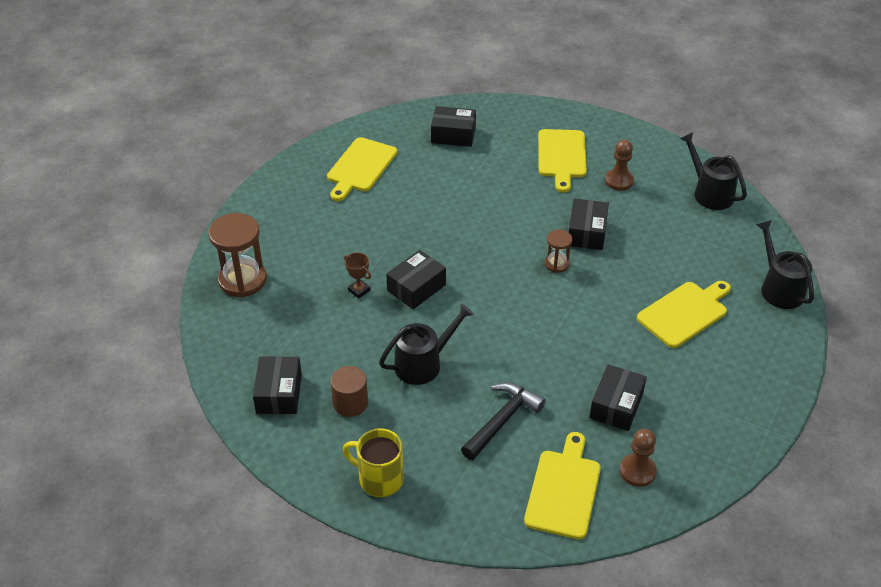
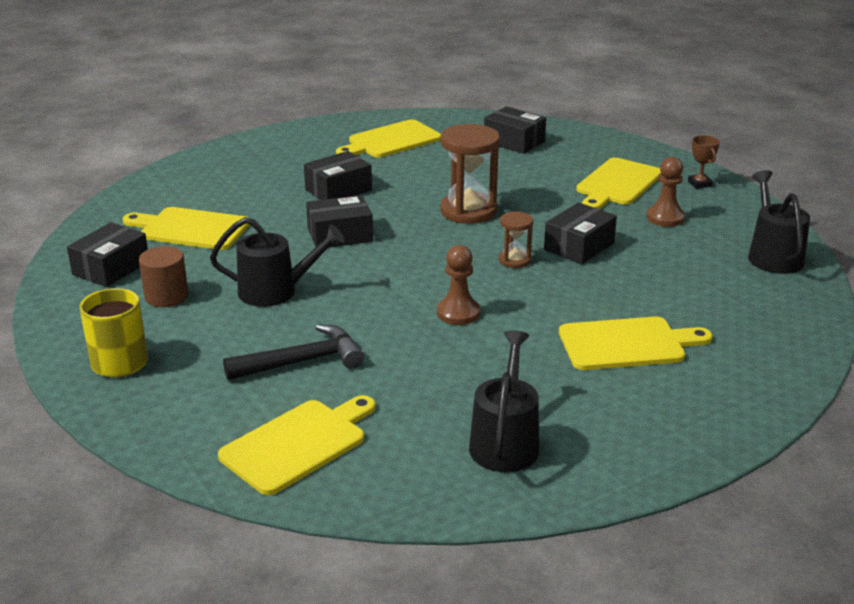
camera: 30 degrees right, 15 degrees down
brown hourglass [208,213,267,297] -> brown hourglass moved to [440,124,500,224]
brown trophy [344,252,371,298] -> brown trophy moved to [688,135,720,189]
black box [589,364,647,431] -> black box moved to [304,151,372,200]
brown pawn [619,429,657,487] -> brown pawn moved to [437,245,480,325]
black watering can [756,220,814,309] -> black watering can moved to [469,330,539,472]
none -> yellow cutting board [122,207,250,250]

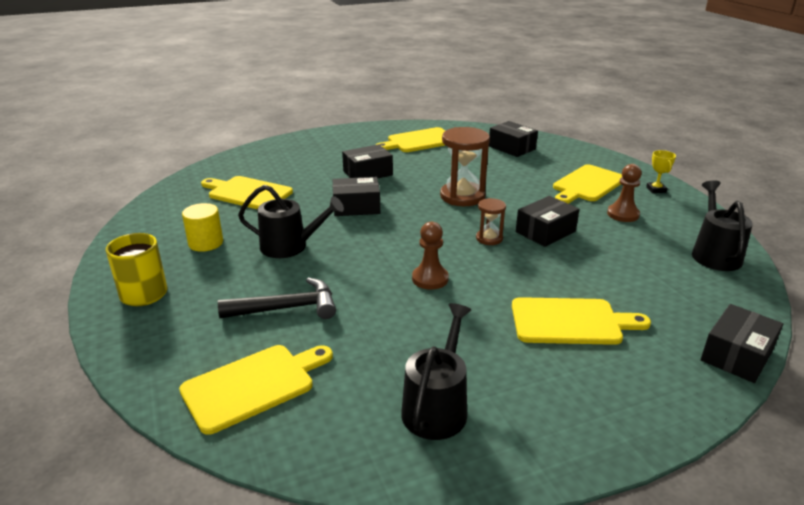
camera: 10 degrees right, 0 degrees up
black box [67,222,148,287] -> black box moved to [701,304,783,383]
brown cylinder [139,246,188,307] -> yellow cylinder [182,203,223,252]
brown trophy [688,135,720,189] -> yellow trophy [646,150,676,193]

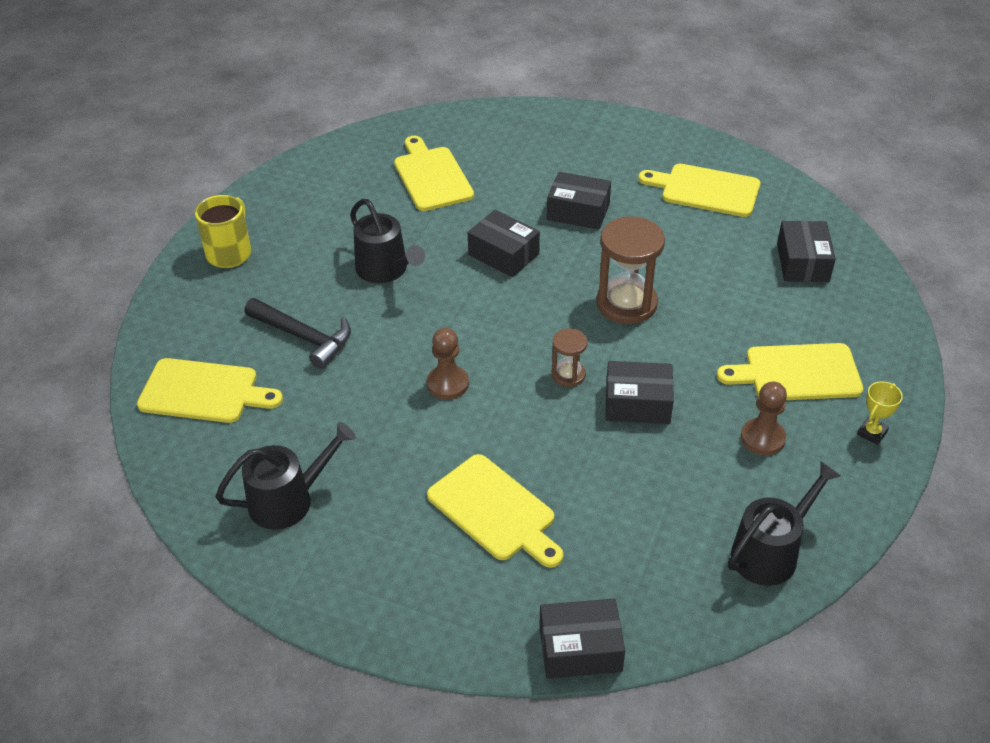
camera: 45 degrees right, 15 degrees up
yellow cylinder [182,203,223,252] -> none

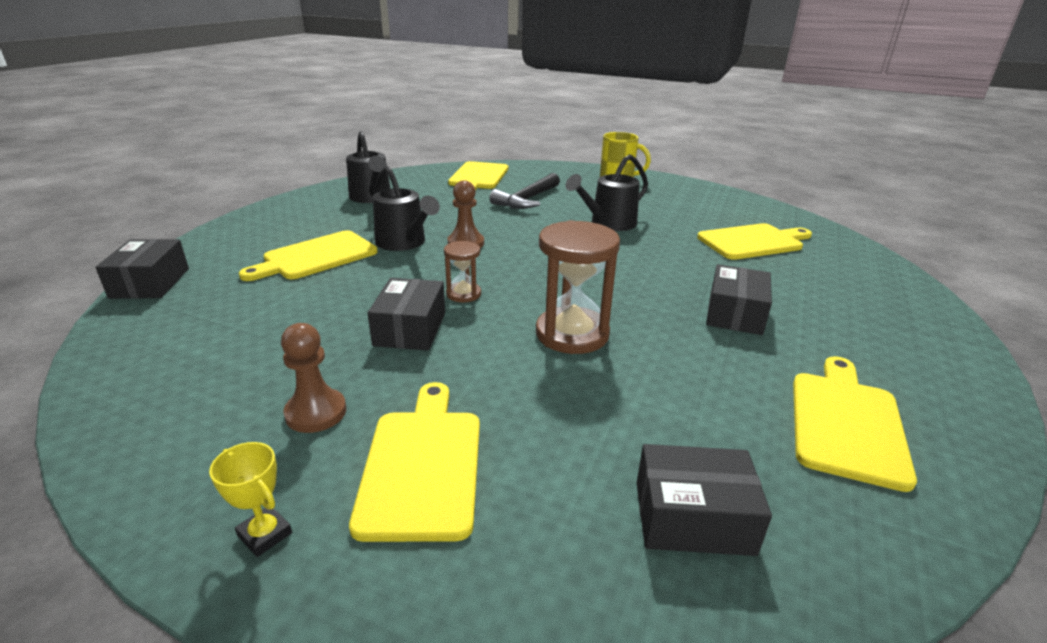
camera: 90 degrees right, 15 degrees down
black box [468,210,540,277] -> none
black watering can [728,461,841,586] -> black watering can moved to [373,166,440,251]

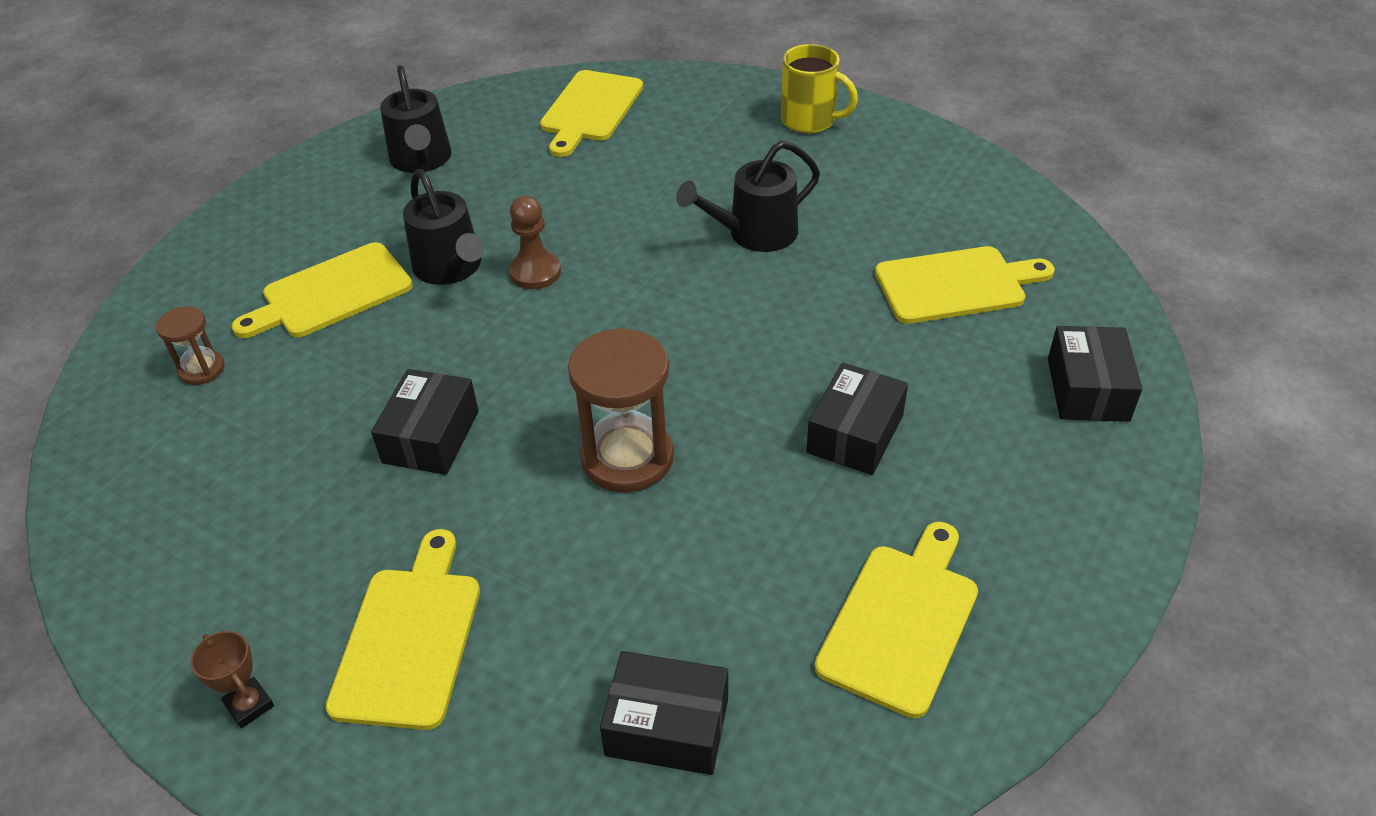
camera: 10 degrees right, 15 degrees up
black box [95,239,189,299] -> black box moved to [1048,326,1142,422]
yellow trophy [209,442,292,557] -> brown trophy [190,631,274,728]
brown pawn [281,323,346,433] -> none
brown hourglass [444,241,481,303] -> brown hourglass moved to [156,306,225,385]
black hammer [489,173,560,209] -> none

